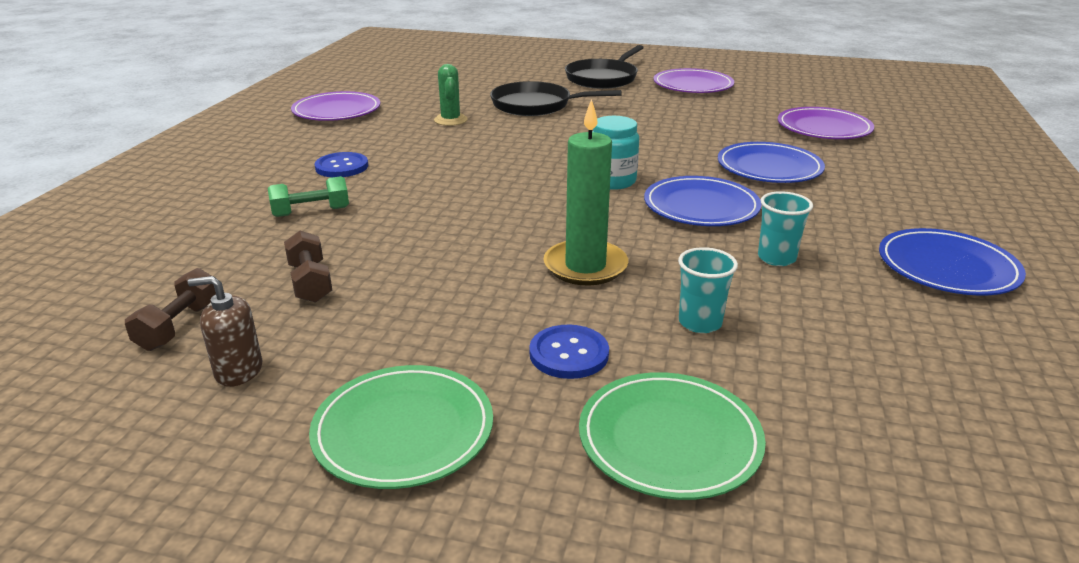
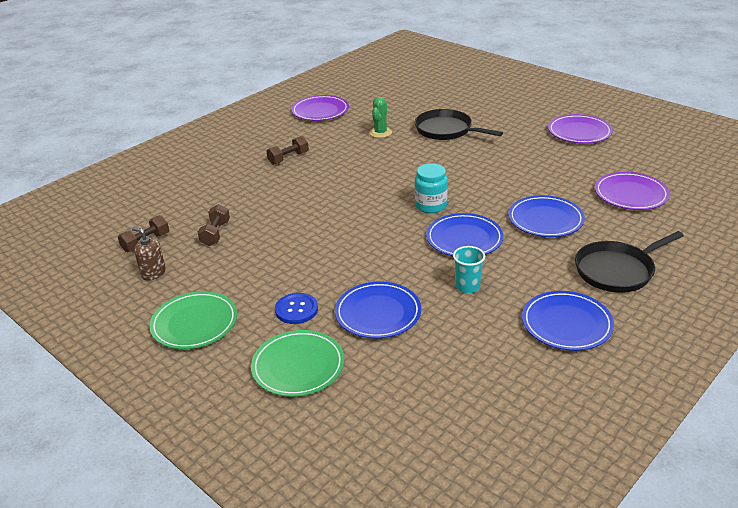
camera: 30 degrees right, 5 degrees up
green dumbbell [268,176,349,217] -> none
blue button [315,152,368,177] -> brown dumbbell [266,136,309,165]
green candle [543,99,628,286] -> none
black pan [565,45,644,89] -> black pan moved to [575,231,684,293]
turquoise cup [678,247,738,333] -> blue plate [335,281,421,339]

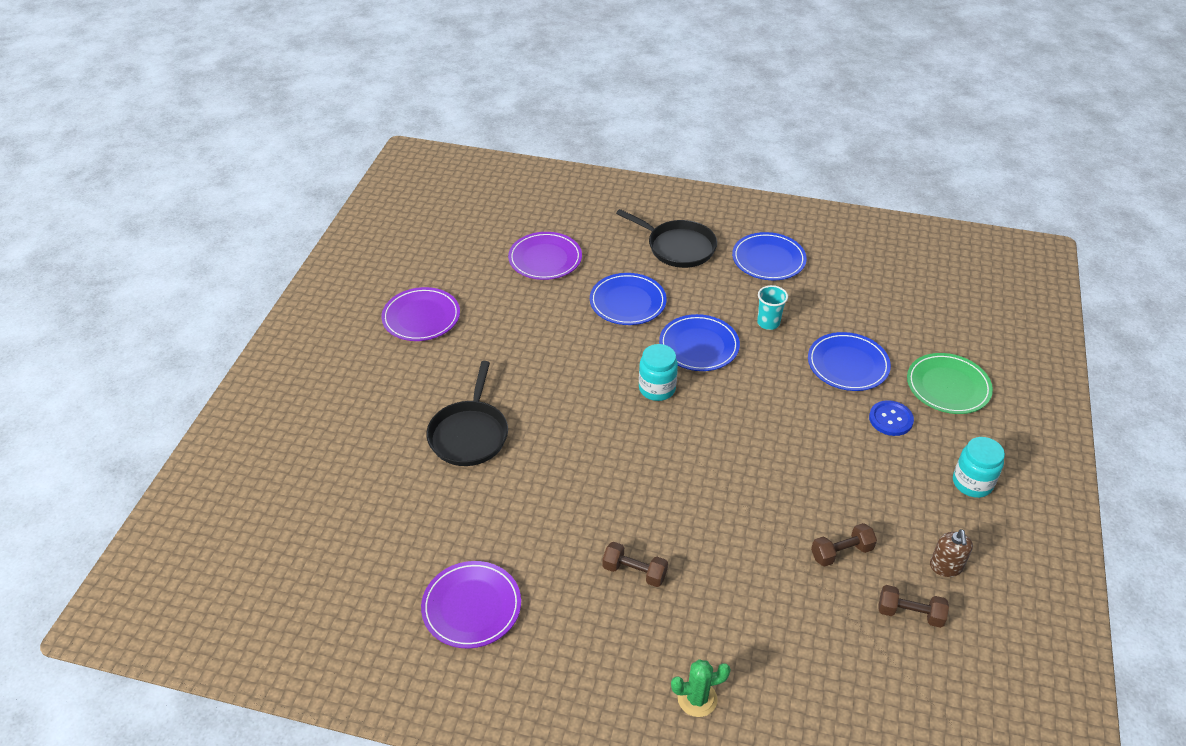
camera: 120 degrees left, 10 degrees up
green plate [149,291,237,349] -> turquoise jar [953,437,1005,498]
green cactus [369,97,392,138] -> green cactus moved to [671,659,731,717]

